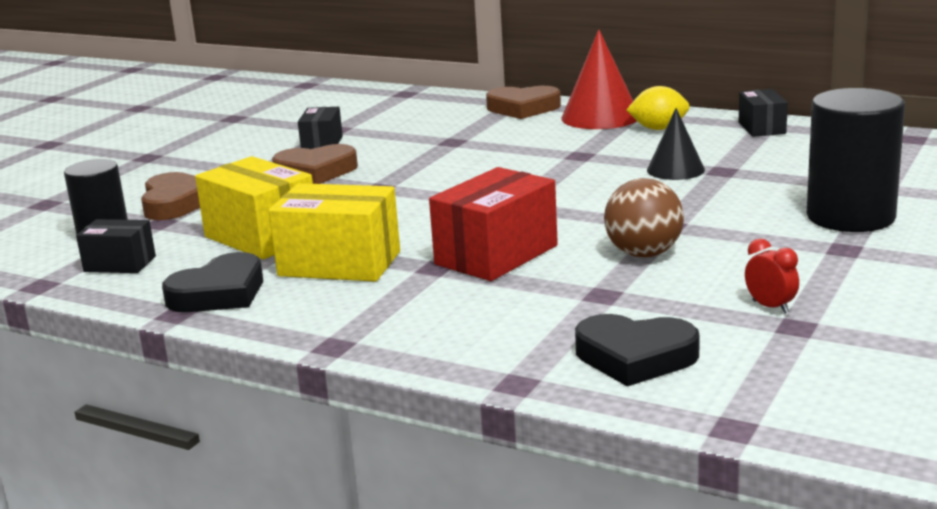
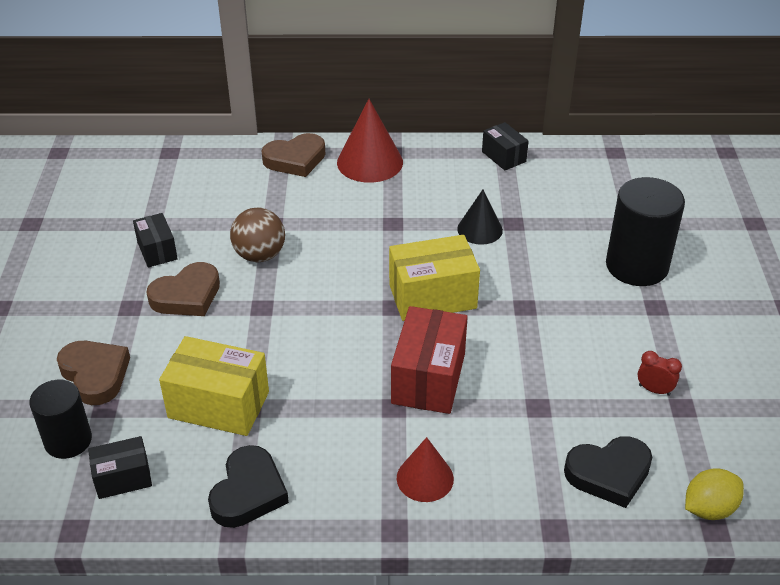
camera: 30 degrees left, 20 degrees up
yellow box [268,183,400,282] -> yellow box moved to [389,235,480,321]
brown ball [604,178,684,257] -> brown ball moved to [230,208,285,262]
yellow lemon [627,86,690,130] -> yellow lemon moved to [685,468,744,520]
none -> red cone [397,437,454,502]

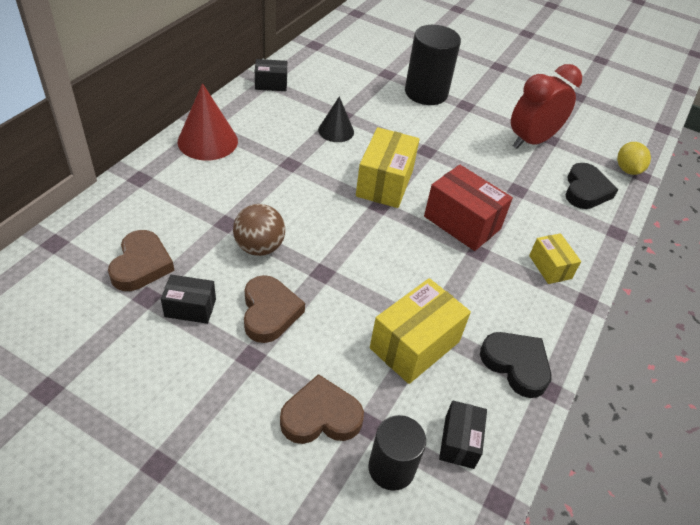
camera: 65 degrees left, 5 degrees up
brown heart [261,133,325,177] -> brown heart moved to [108,230,174,291]
red cone [397,437,454,502] -> yellow box [529,233,581,284]
red clock [638,351,682,396] -> red clock [511,64,582,149], size x2.48

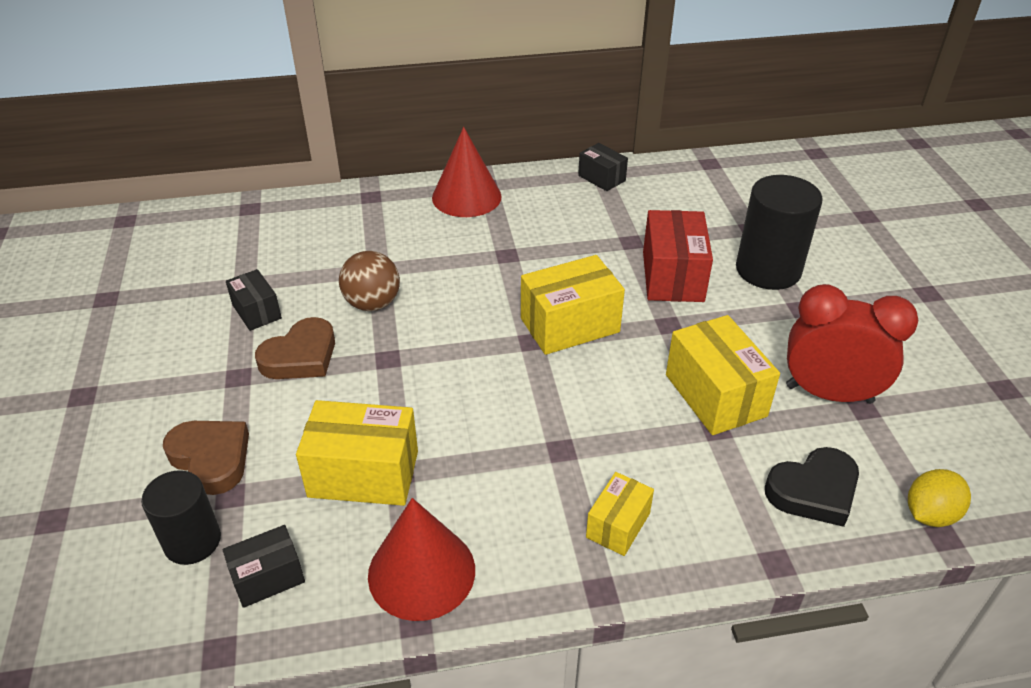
camera: 55 degrees right, 5 degrees down
brown heart [108,230,174,291] -> none
black cone [318,96,354,142] -> none
red box [424,165,513,251] -> red box moved to [643,210,713,302]
black heart [480,332,552,398] -> red cone [368,498,475,621]
none -> yellow box [666,315,780,435]

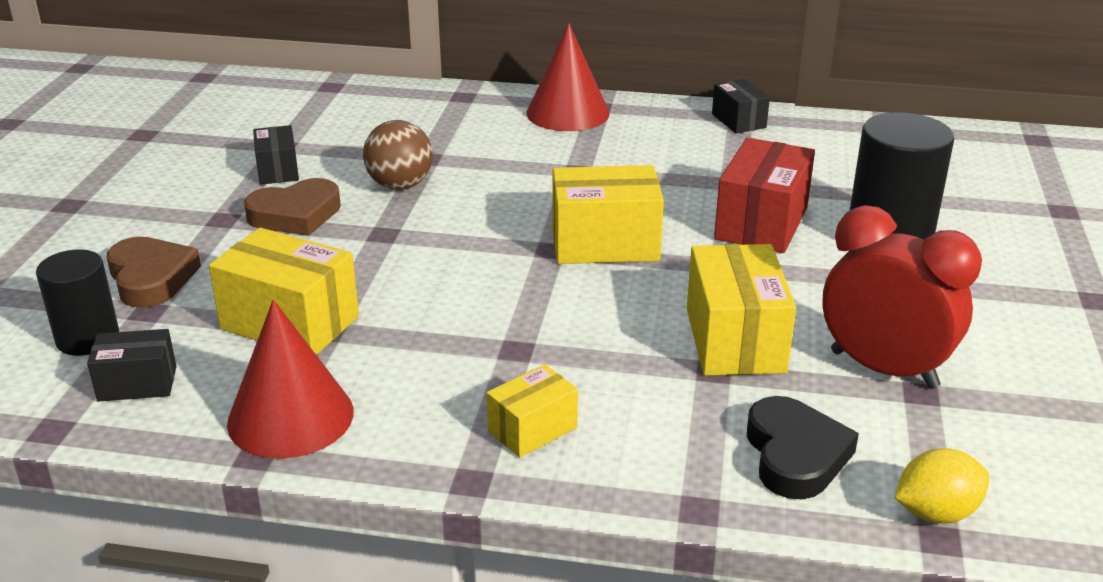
camera: 20 degrees right, 10 degrees down
black heart [765,447,859,527] -> black heart turned 90 degrees counterclockwise [747,396,859,499]

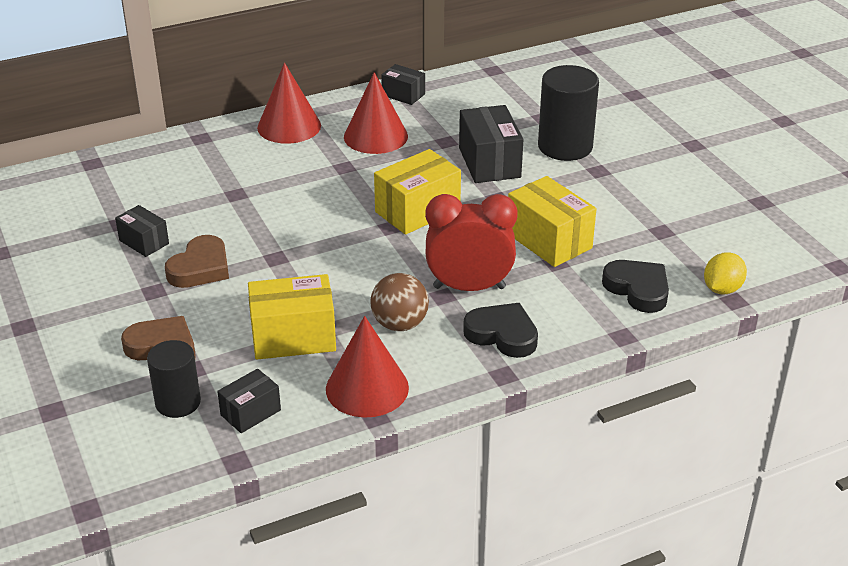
camera: 35 degrees left, 5 degrees up
brown ball [363,120,433,190] -> brown ball moved to [370,273,429,331]
yellow box [487,364,578,458] -> black heart [463,303,538,358]
red box [714,138,815,253] -> black box [459,105,523,183]
red clock [822,205,982,389] -> red clock moved to [425,194,518,291]
none -> red cone [344,72,408,154]

